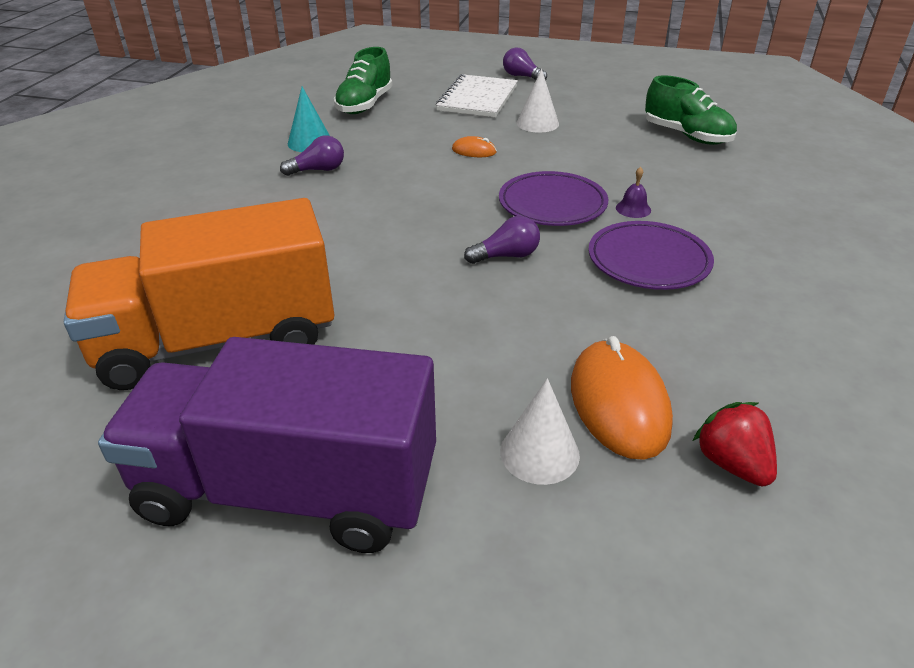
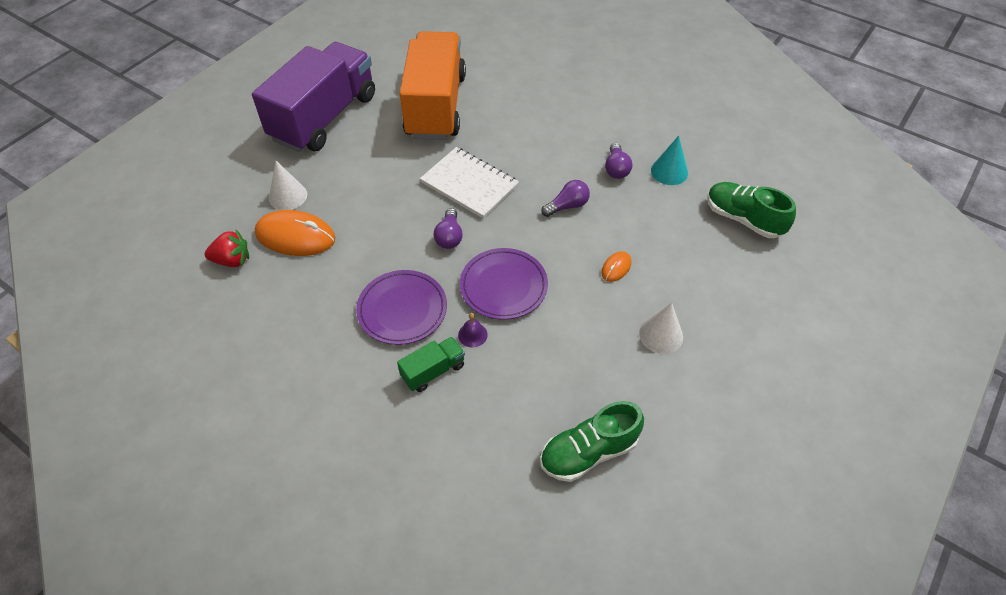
camera: 110 degrees right, 15 degrees up
white notebook [436,74,518,117] -> white notebook moved to [420,147,519,219]
purple light bulb [503,47,547,80] -> purple light bulb moved to [541,180,590,217]
none -> green truck [397,337,465,392]

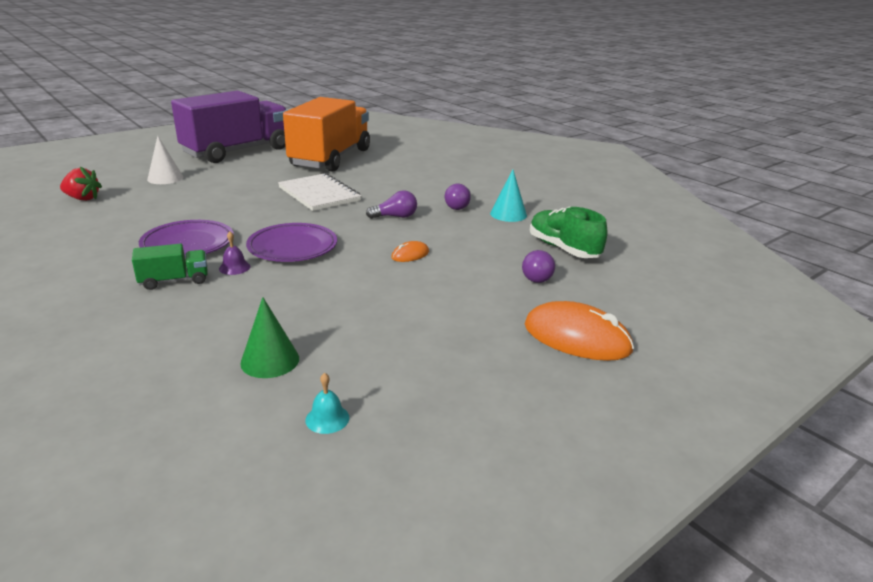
camera: 15 degrees right, 25 degrees down
orange mouse [255,210,336,256] -> orange mouse moved to [525,301,634,361]
purple light bulb [433,208,463,249] -> purple light bulb moved to [522,250,555,283]
green shoe [540,401,644,482] -> green cone [240,297,299,378]
white cone [639,302,683,354] -> none
none -> turquoise bell [305,373,349,434]

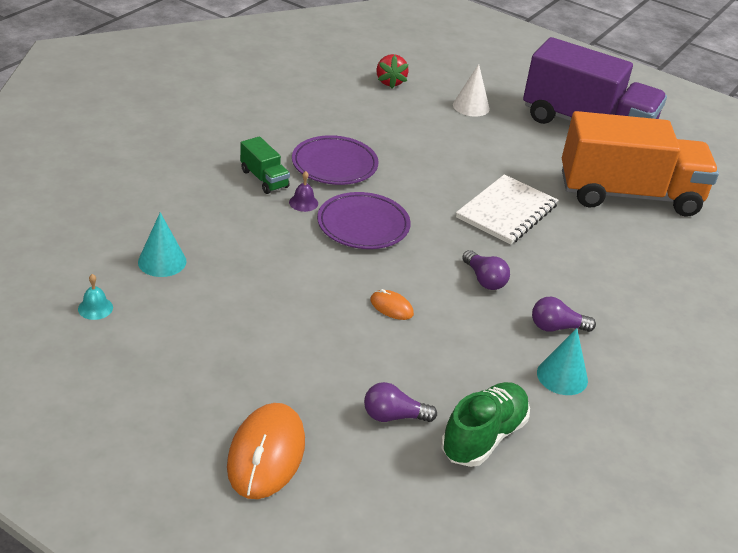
camera: 70 degrees right, 10 degrees up
green cone [240,297,299,378] -> turquoise cone [138,212,187,277]

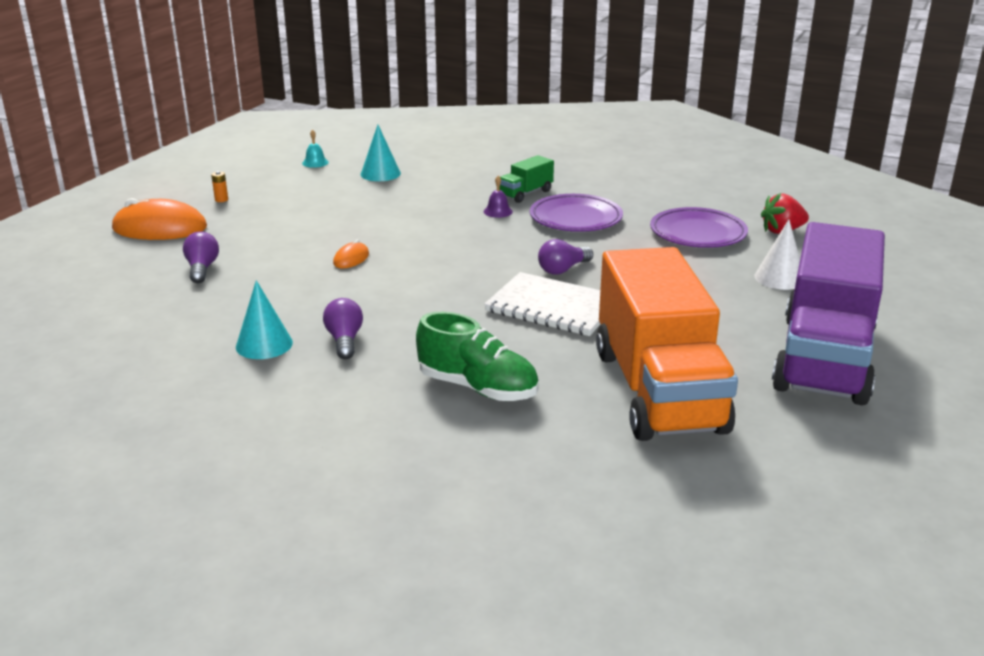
camera: 85 degrees right, 10 degrees down
purple plate [317,192,411,249] -> purple plate moved to [650,207,748,248]
green shoe [441,382,530,467] -> green shoe moved to [416,312,539,401]
purple light bulb [462,250,510,290] -> purple light bulb moved to [538,239,593,275]
none -> orange battery [211,171,228,202]

